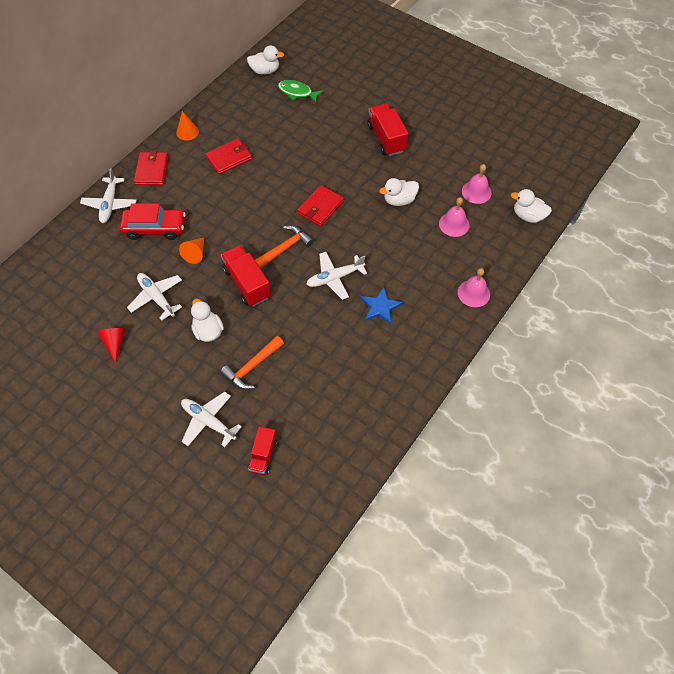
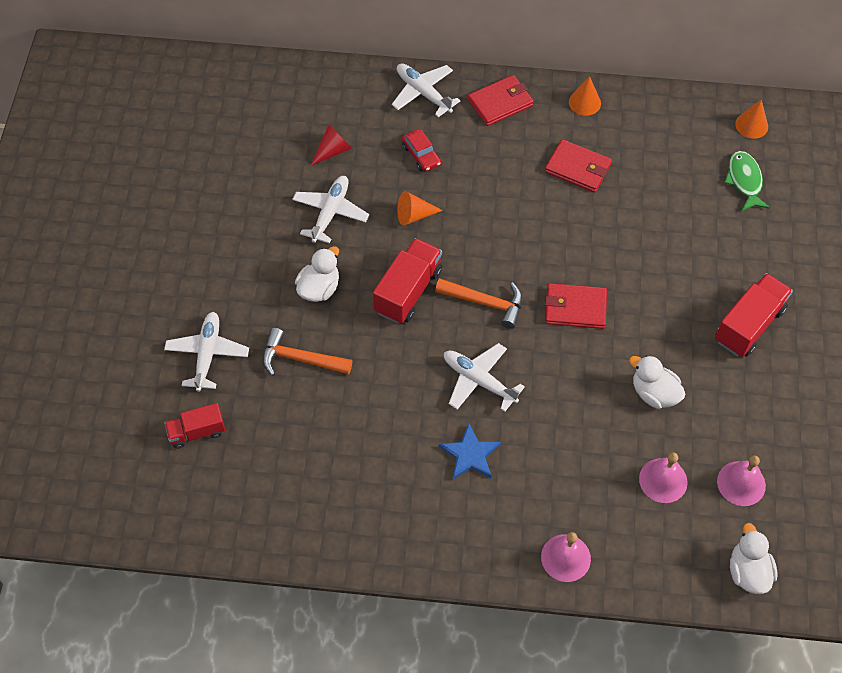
camera: 60 degrees right, 0 degrees up
white plane [80,168,137,223] -> white plane turned 75 degrees clockwise [392,64,460,117]
red cone [98,328,126,364] -> red cone moved to [311,124,352,165]
red car [120,203,186,240] -> red car [402,130,441,172], size x0.57
white duck [247,45,284,75] -> orange cone [735,100,768,139]

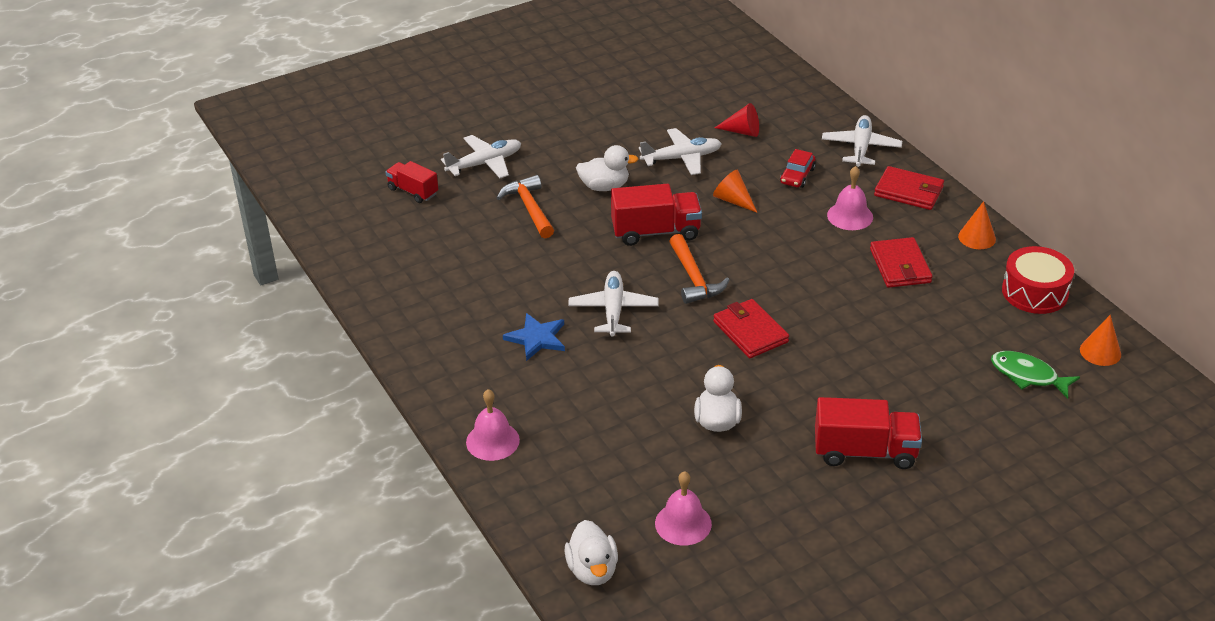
camera: 55 degrees right, 20 degrees down
pink bell [639,452,688,503] -> pink bell moved to [827,166,873,230]
green fish [724,151,770,211] -> green fish turned 105 degrees counterclockwise [991,351,1080,399]
white duck [730,523,777,594] -> white duck turned 120 degrees clockwise [565,520,618,585]
none -> red drum [1002,246,1074,314]

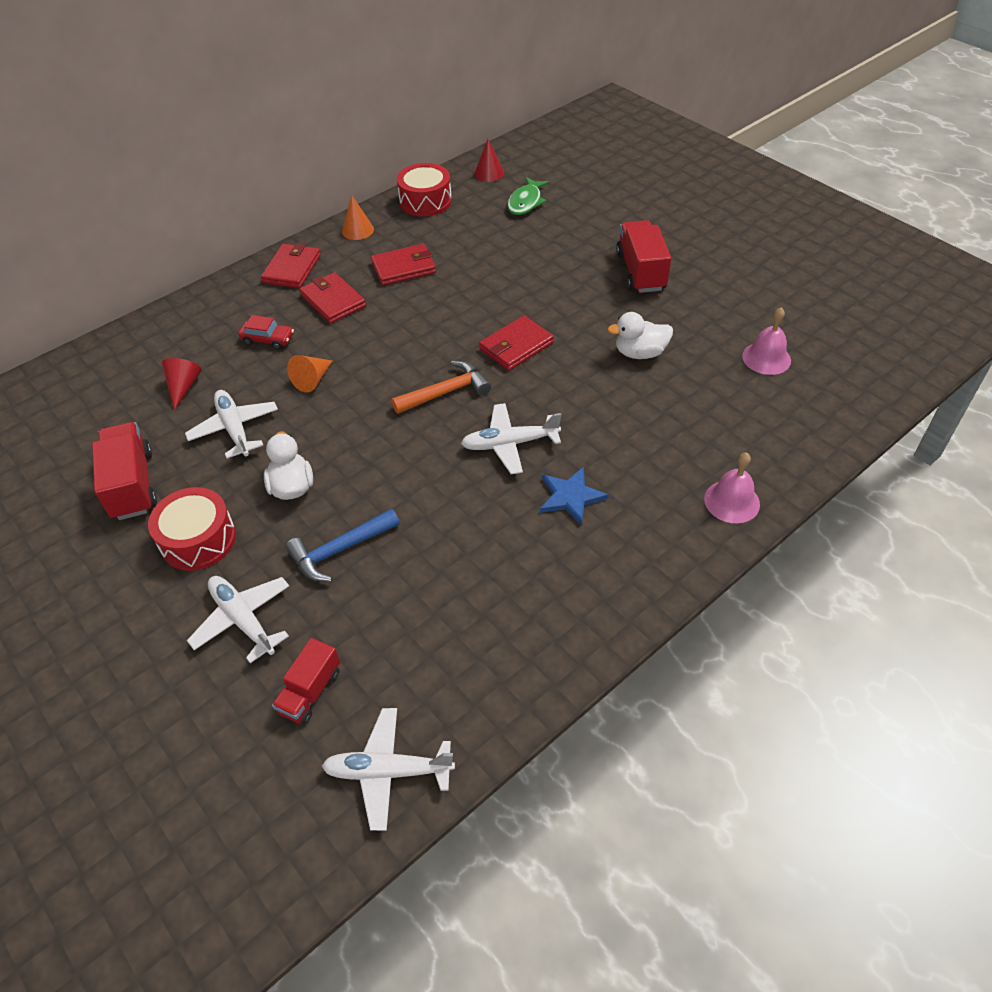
camera: 100 degrees left, 10 degrees up
orange hammer [497,175,554,238] -> blue hammer [286,508,400,582]
white duck [565,520,618,585] -> none
red truck [611,184,702,246] -> red truck moved to [92,422,157,520]
white plane [822,115,902,167] -> white plane moved to [322,708,455,831]
pink bell [827,166,873,230] -> red wallet [300,272,366,323]
orange cone [1080,315,1121,366] -> red cone [474,139,504,182]
none -> red drum [148,487,236,571]

